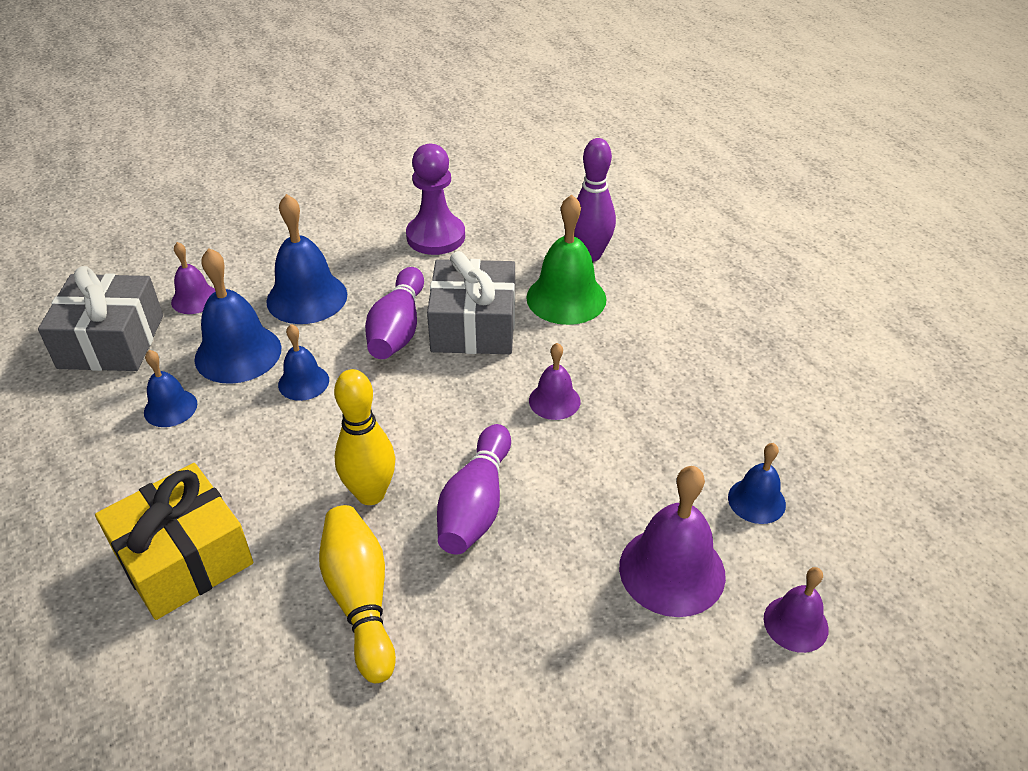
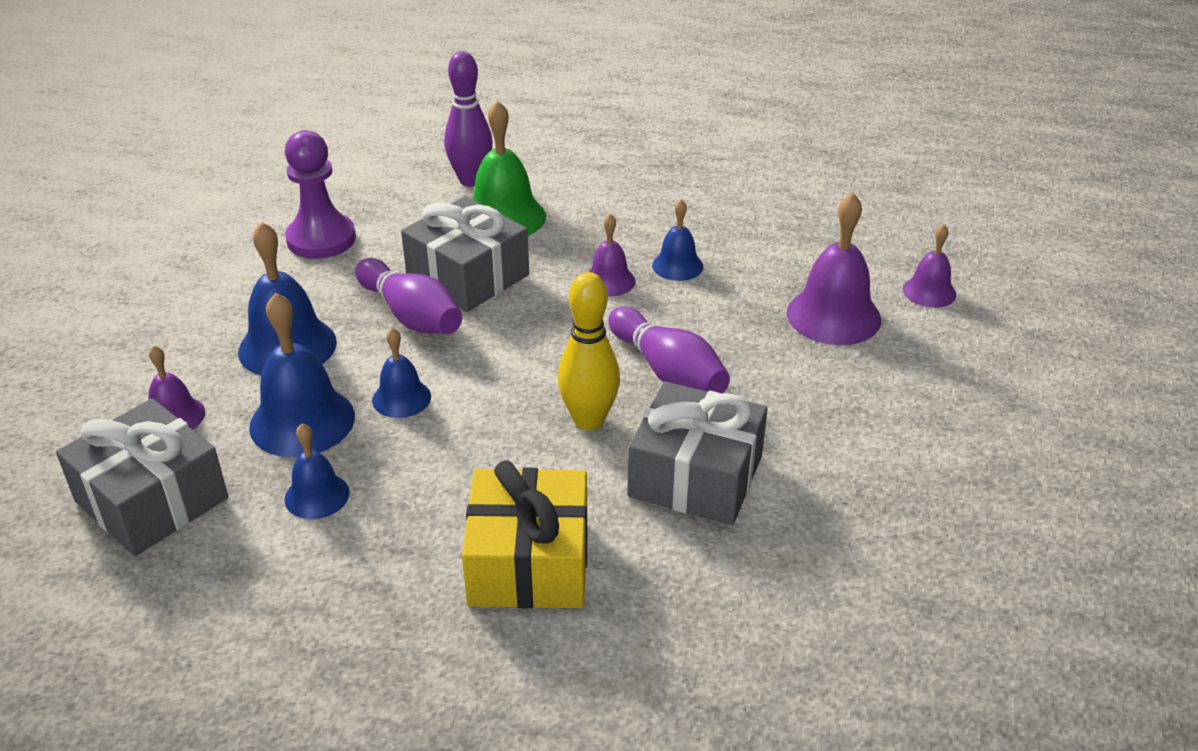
camera: 50 degrees left, 5 degrees down
yellow bowling pin [319,505,396,683] -> grey gift [627,381,768,525]
blue bell [728,443,786,524] -> blue bell moved to [652,199,703,281]

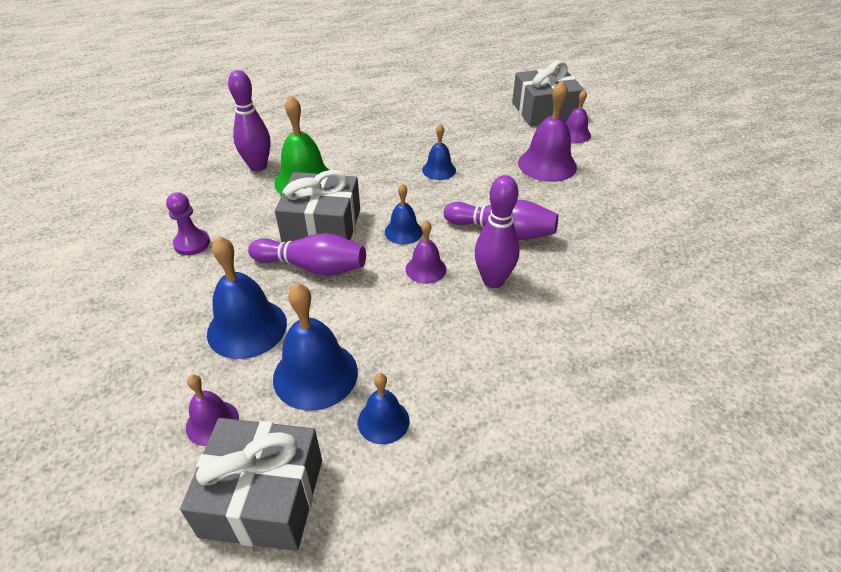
camera: 35 degrees left, 5 degrees up
purple pawn [285,130,356,259] -> purple pawn [166,192,210,255], size x0.64
blue bell [372,328,431,418] -> blue bell moved to [385,183,423,244]
yellow gift [462,461,587,609] -> none
yellow bowling pin [558,272,620,430] -> purple bowling pin [475,175,520,288]
purple bell [589,214,635,297] -> purple bell moved to [406,220,447,284]
grey gift [627,381,768,525] -> grey gift moved to [512,61,584,126]

